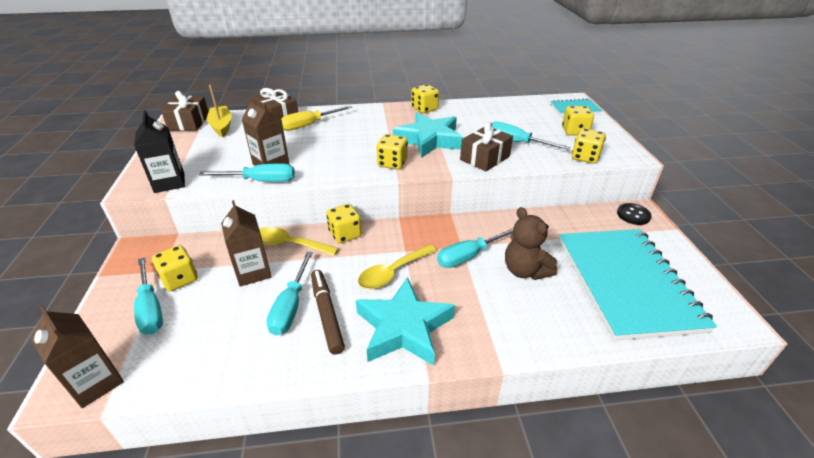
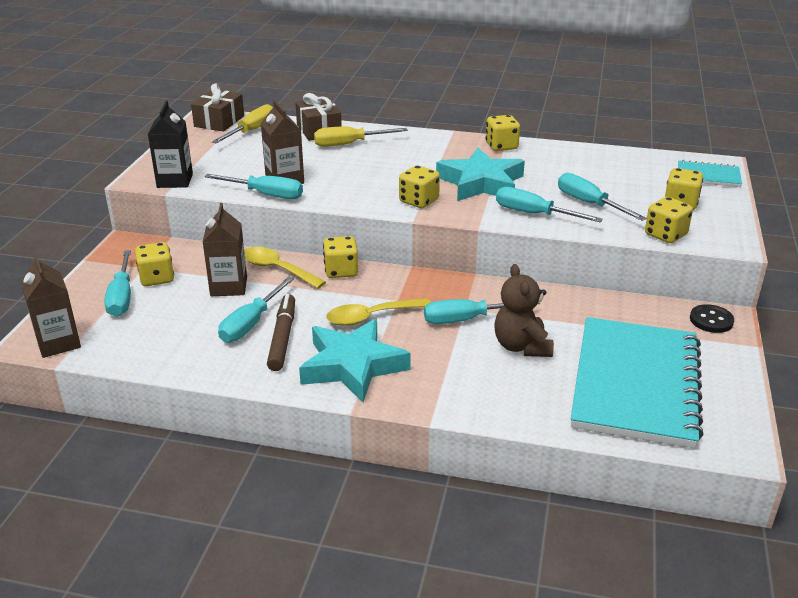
camera: 20 degrees right, 5 degrees down
yellow boat [207,85,232,137] -> yellow screwdriver [212,104,273,144]
brown gift [460,122,513,171] -> turquoise screwdriver [496,187,603,222]

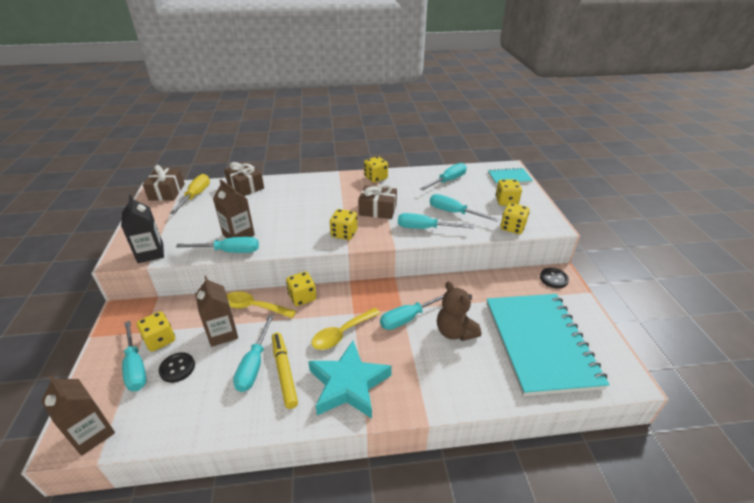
camera: 20 degrees left, 5 degrees up
brown marker [267,294,295,371] -> yellow marker [272,332,298,409]
yellow screwdriver [314,126,408,147] -> none
turquoise star [436,148,525,201] -> brown gift [358,184,397,219]
none -> black button [159,352,195,383]
none -> turquoise screwdriver [420,163,467,190]

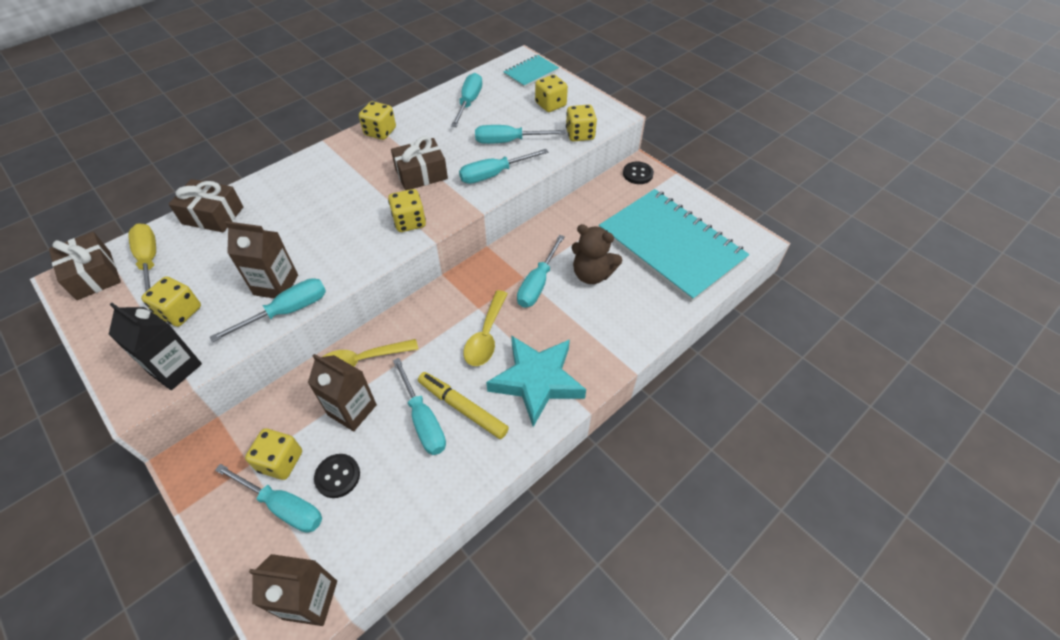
camera: 35 degrees left, 15 degrees up
yellow dice [286,272,316,306] -> yellow dice moved to [141,276,201,327]

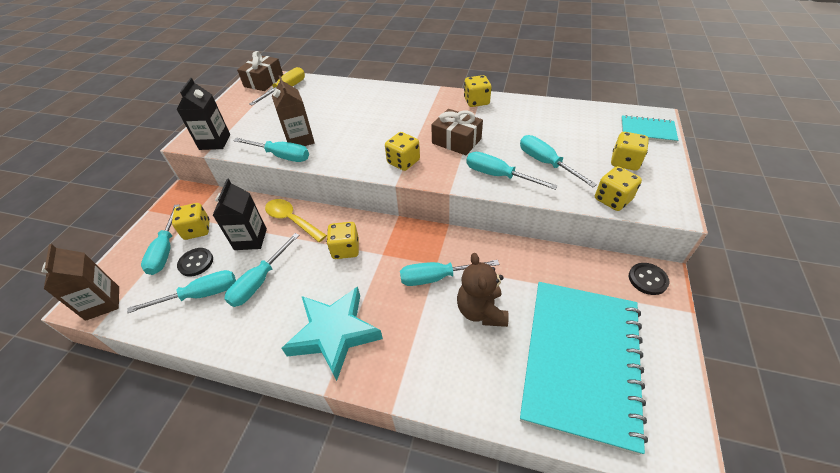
camera: 60 degrees right, 5 degrees down
yellow dice [141,276,201,327] -> yellow dice moved to [327,222,359,259]
brown gift [169,179,243,232] -> none
brown carton [308,354,377,431] -> black carton [213,179,267,250]
yellow marker [418,372,509,439] -> none
turquoise screwdriver [451,73,482,127] -> turquoise screwdriver moved to [127,270,236,313]
yellow spoon [463,290,508,366] -> none

